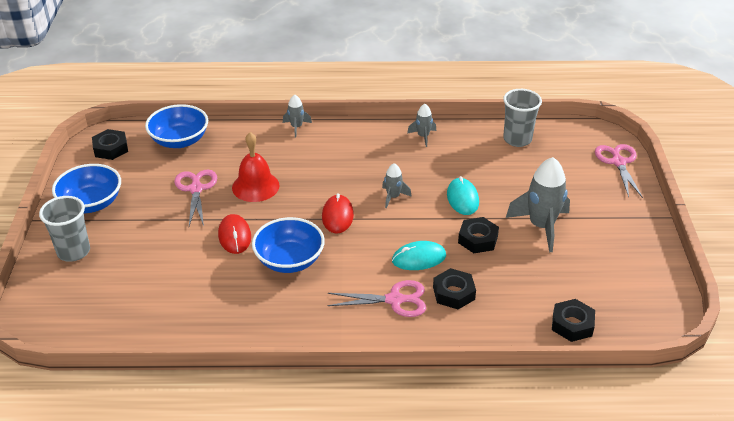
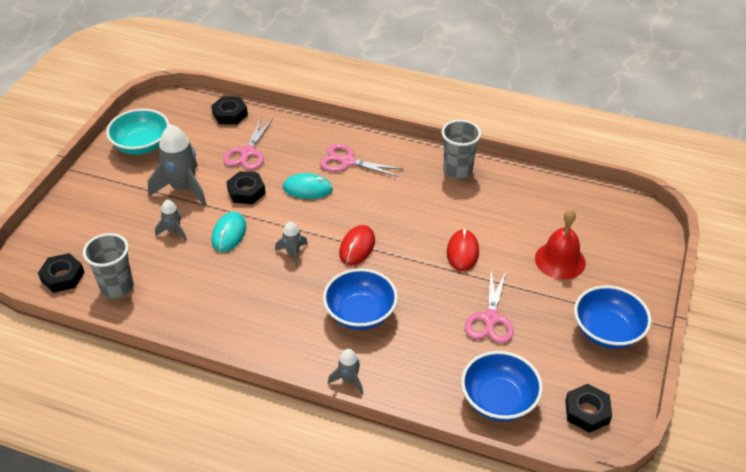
camera: 160 degrees left, 5 degrees up
grey cup [39,196,90,262] -> grey cup moved to [442,120,481,179]
red bell [232,132,279,202] -> red bell moved to [535,209,586,280]
blue bowl [252,217,325,273] -> blue bowl moved to [323,268,398,330]
grey rocket [407,104,436,147] -> grey rocket moved to [155,200,187,241]
black nut [433,268,476,310] -> black nut moved to [38,253,85,293]
pink scissors [595,144,643,198] -> pink scissors moved to [223,118,273,170]
none -> turquoise bowl [106,109,170,155]

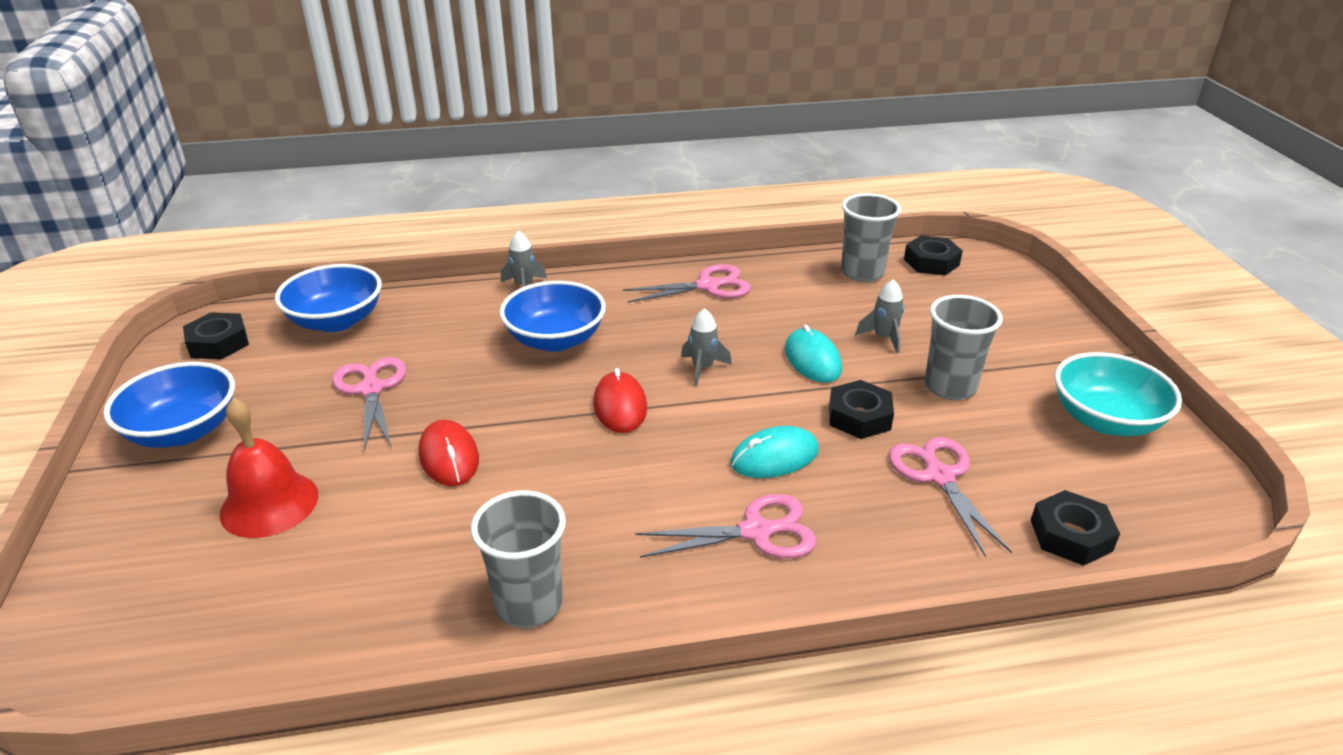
camera: 150 degrees right, 10 degrees down
grey rocket [148,124,207,207] -> grey cup [925,295,1003,400]
none -> pink scissors [623,264,751,303]

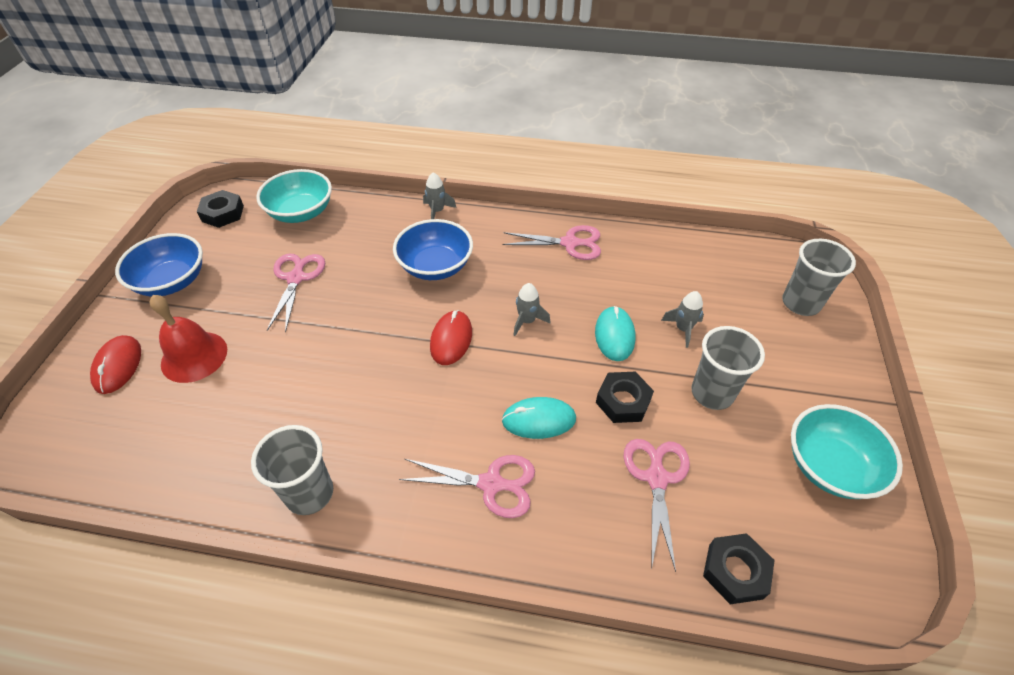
camera: 20 degrees right, 15 degrees up
blue bowl [275,264,382,332] -> turquoise bowl [256,169,332,223]
red mouse [419,420,479,486] -> red mouse moved to [90,335,141,394]
grey cup [841,193,901,282] -> grey cup moved to [782,239,856,316]
black nut [904,235,963,276] -> none

